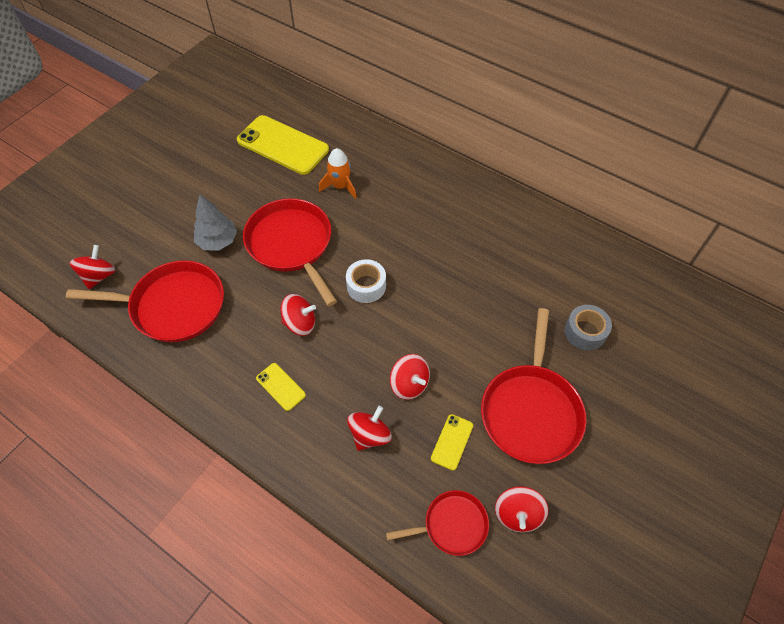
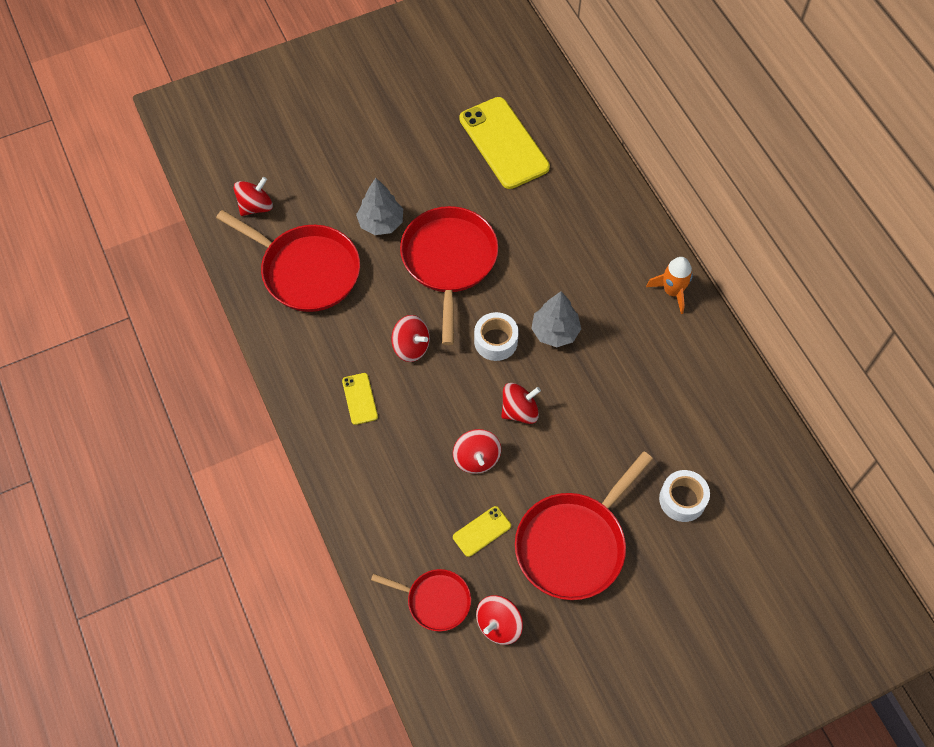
camera: 30 degrees right, 5 degrees up
orange rocket [319,148,357,199] -> orange rocket moved to [646,257,693,314]
red spinning top [347,406,392,451] -> red spinning top moved to [501,383,541,424]
grey tape [565,305,612,351] -> white tape [659,470,710,522]
none -> grey tree [531,291,581,347]

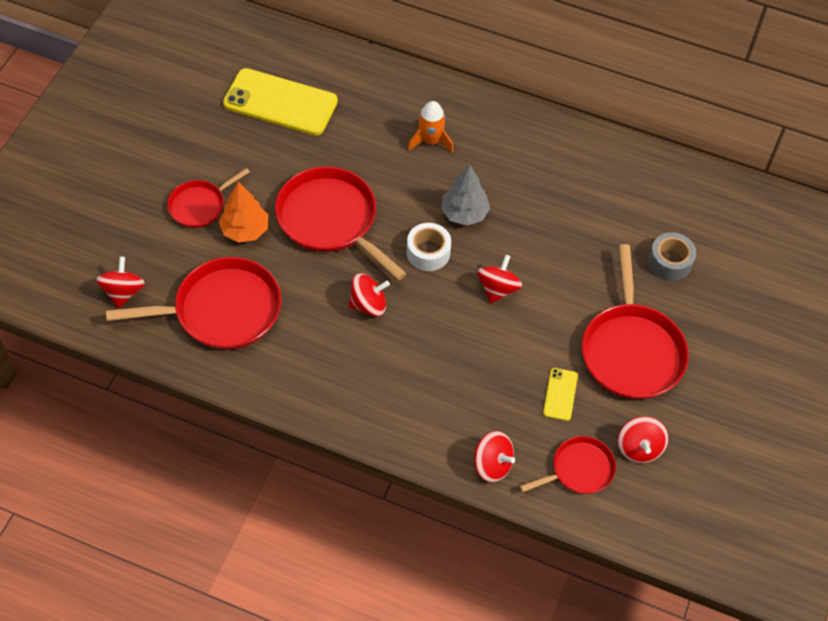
camera: 45 degrees left, 5 degrees down
yellow phone [342,373,378,425] -> none
grey tree [356,178,403,235] -> orange tree [219,182,268,243]
red spinning top [453,429,501,474] -> red spinning top moved to [474,431,515,483]
orange rocket [646,257,693,314] -> orange rocket moved to [408,101,454,153]
white tape [659,470,710,522] -> grey tape [648,232,696,281]
none -> red pan [167,168,250,228]

